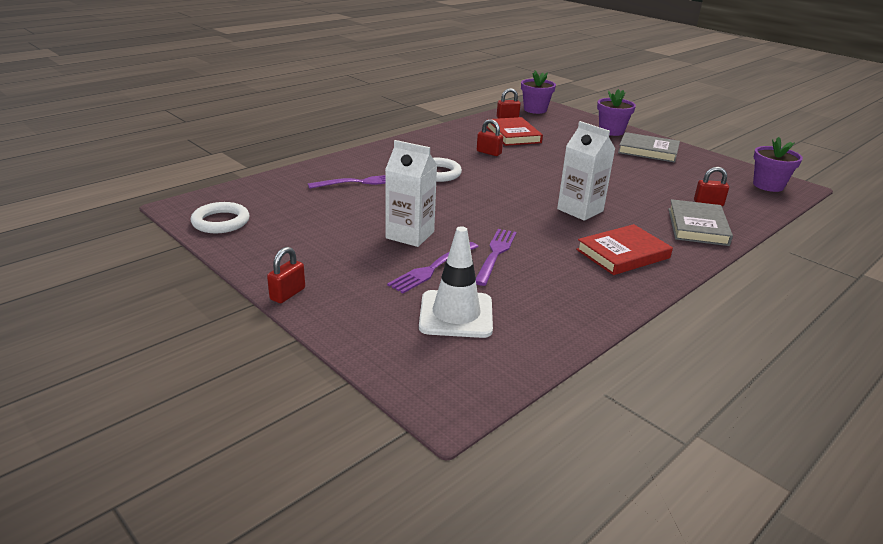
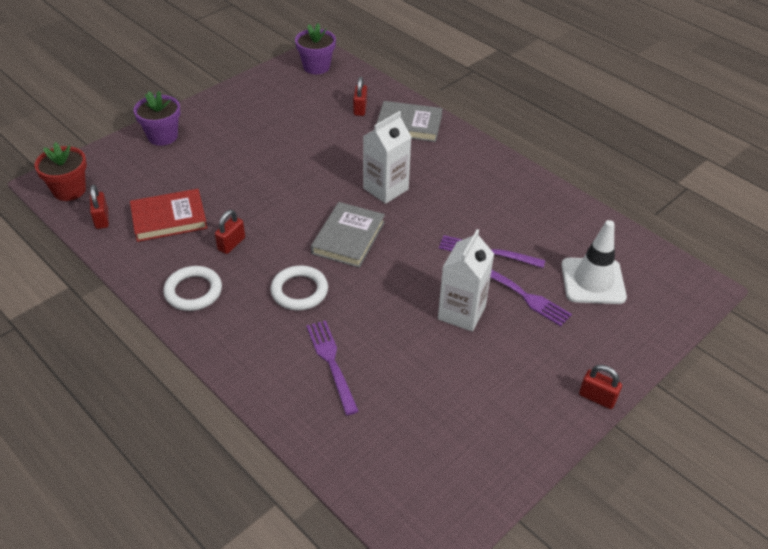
camera: 90 degrees left, 15 degrees up
white ring [190,202,250,233] -> white ring moved to [163,266,222,311]
purple flower pot [521,70,556,114] -> red flower pot [34,142,87,201]
red book [576,224,673,275] -> none
grey book [618,132,680,163] -> grey book moved to [311,202,385,268]

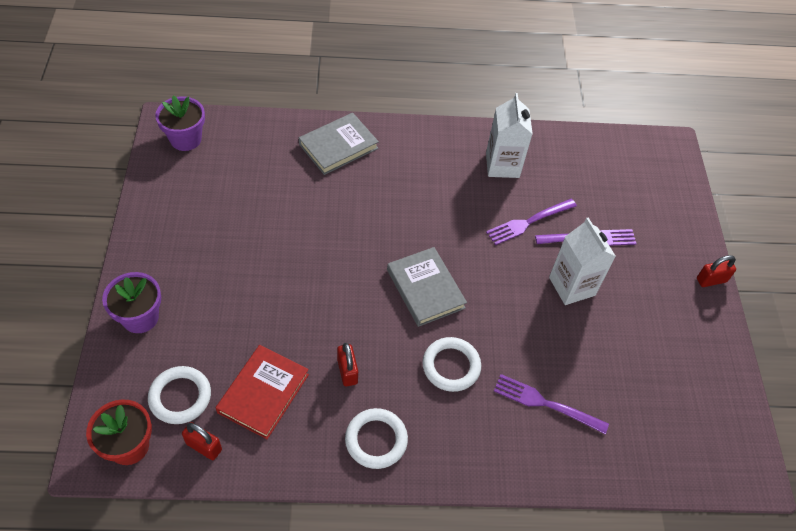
camera: 50 degrees left, 10 degrees up
red padlock [353,77,367,116] -> none
white carton [363,111,411,204] -> white carton moved to [486,93,533,178]
white traffic cone [561,220,627,304] -> none
none -> white ring [148,366,211,424]

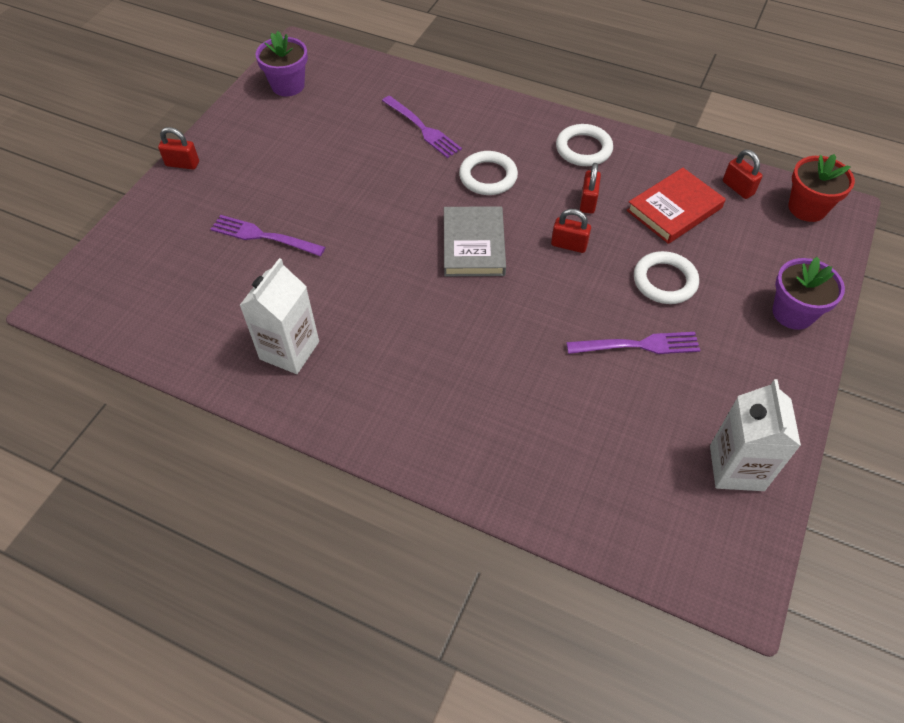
camera: 150 degrees left, 0 degrees up
white ring [148,366,211,424] -> white ring moved to [634,251,699,304]
purple flower pot [155,95,205,151] -> purple flower pot moved to [255,31,308,96]
grey book [299,113,379,175] -> none
purple fork [486,199,577,245] -> purple fork moved to [566,332,700,354]
white carton [549,218,616,305] -> white carton moved to [710,379,801,491]
none -> red padlock [551,209,591,253]

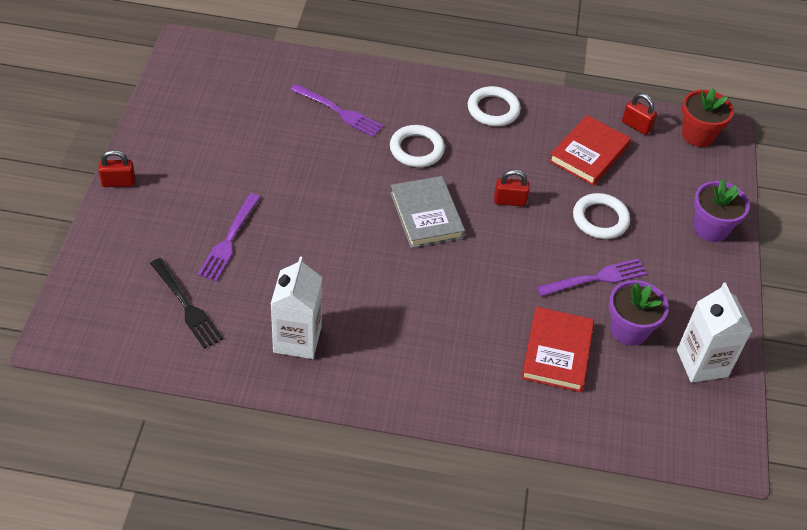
camera: 20 degrees left, 5 degrees down
purple fork [211,215,325,256] -> purple fork turned 75 degrees counterclockwise [198,193,261,281]
purple flower pot [255,31,308,96] -> purple flower pot moved to [609,280,669,346]
red padlock [580,163,601,214] -> none
none -> black fork [150,258,223,349]
none -> red book [521,307,594,392]

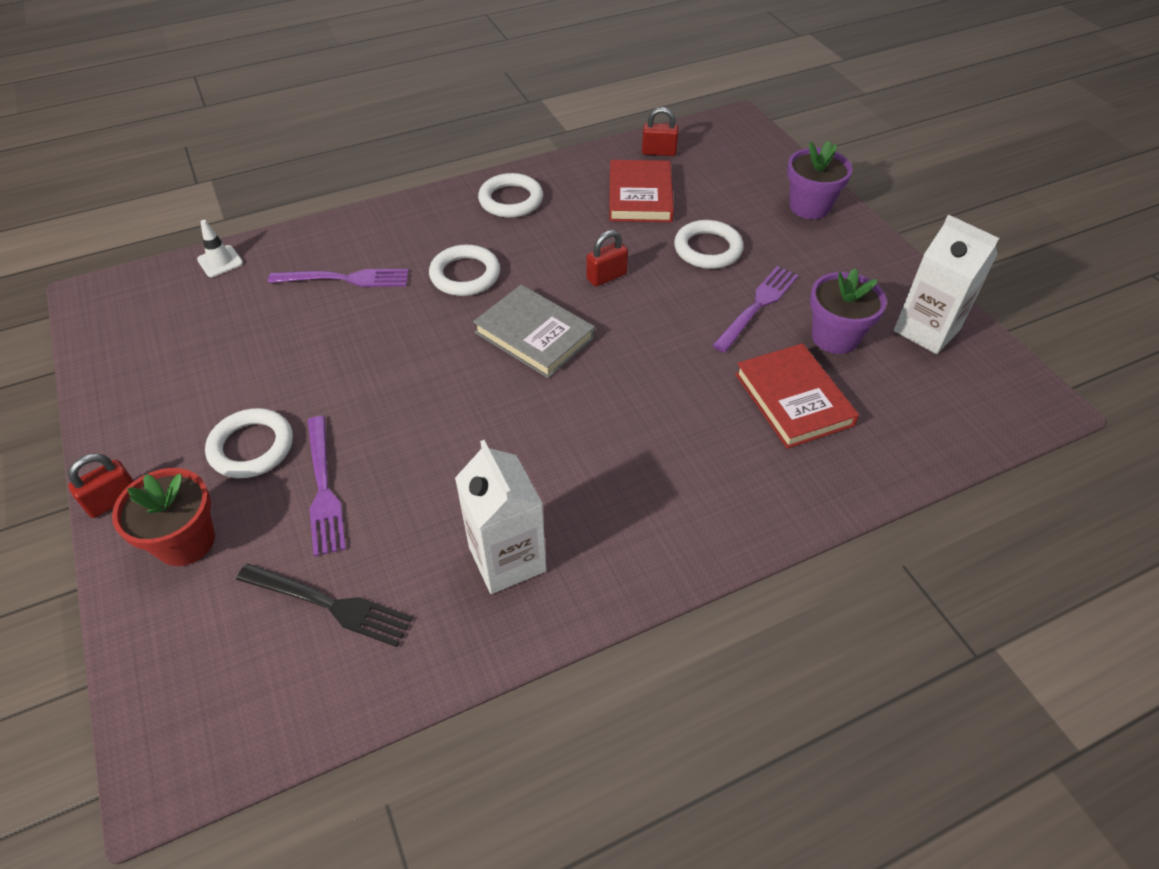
camera: 30 degrees left, 0 degrees up
red flower pot [682,88,734,147] -> red flower pot moved to [112,468,215,566]
none -> white traffic cone [197,220,243,277]
none -> white ring [205,408,293,478]

